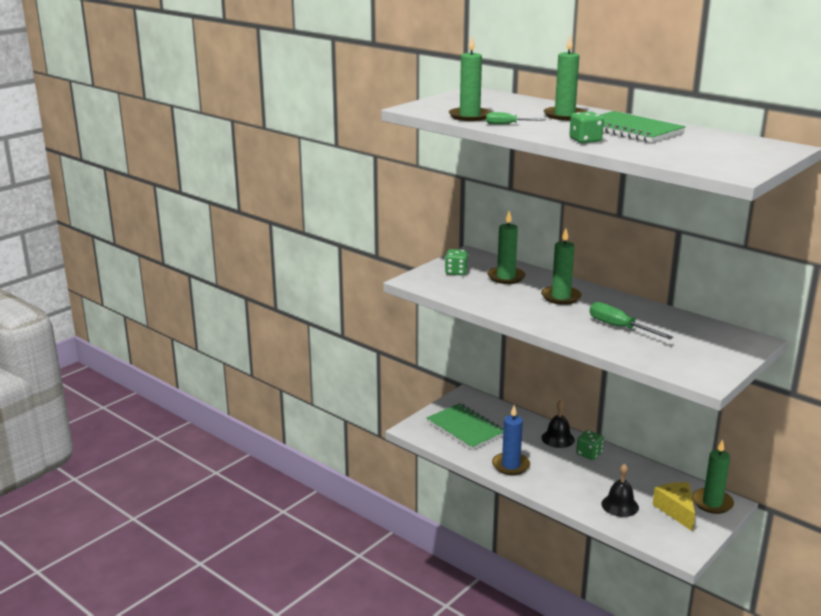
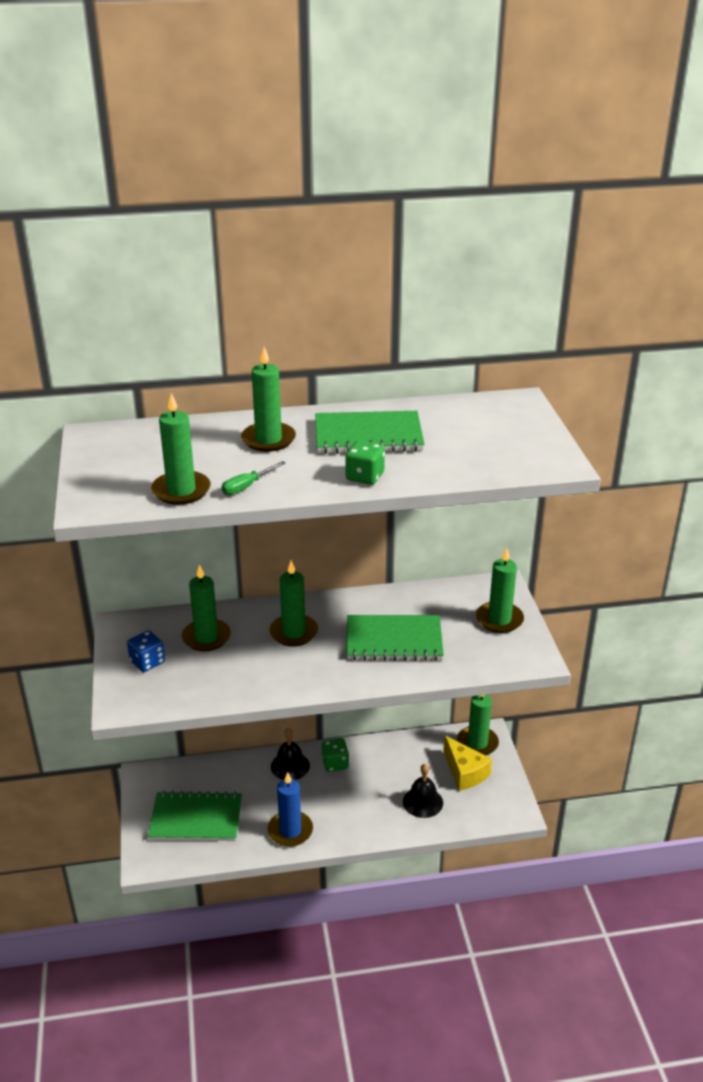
camera: 50 degrees left, 10 degrees up
green dice [445,249,469,275] -> blue dice [127,630,165,672]
green screwdriver [589,302,673,339] -> green notebook [347,615,444,661]
yellow cheese [653,482,695,532] -> yellow cheese turned 150 degrees counterclockwise [443,736,492,791]
none -> green candle [476,548,524,633]

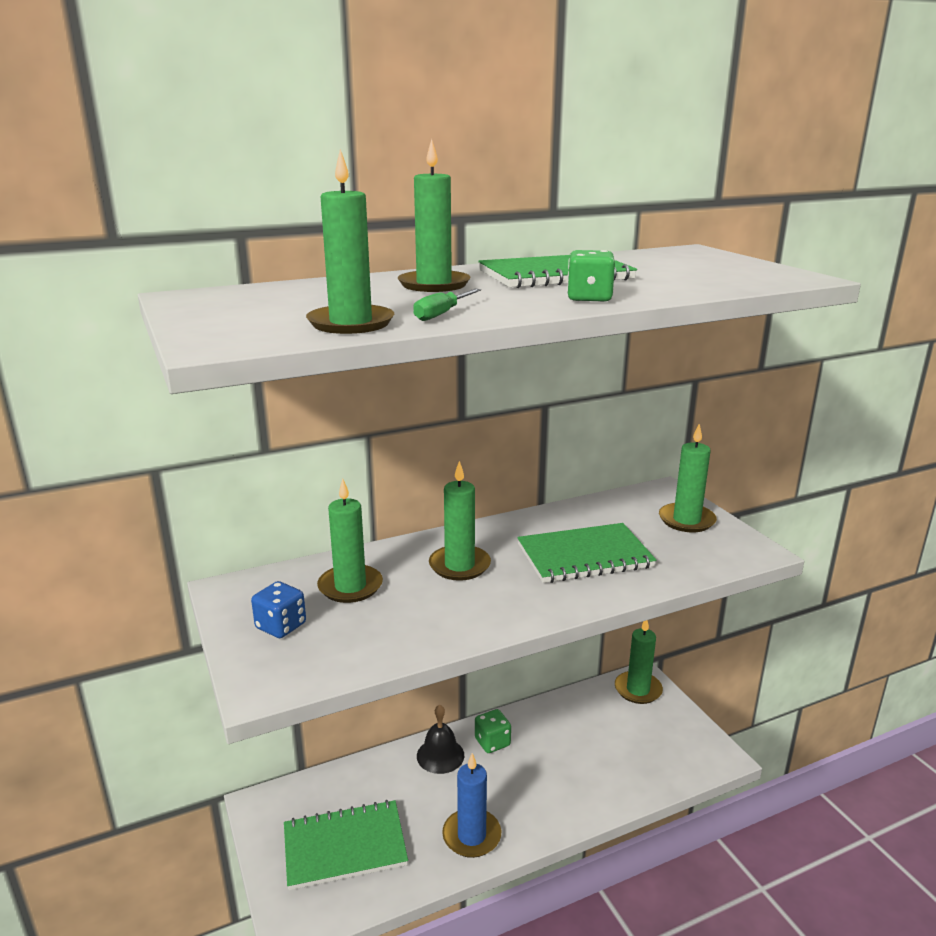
camera: 15 degrees left, 10 degrees down
black bell [403,764,443,818] -> none
yellow cheese [443,736,492,791] -> none

